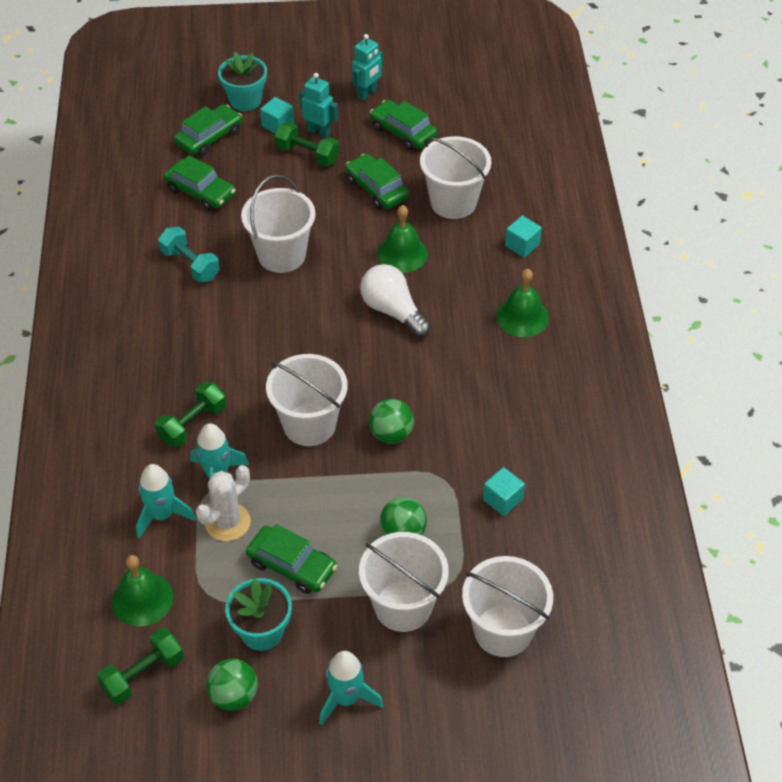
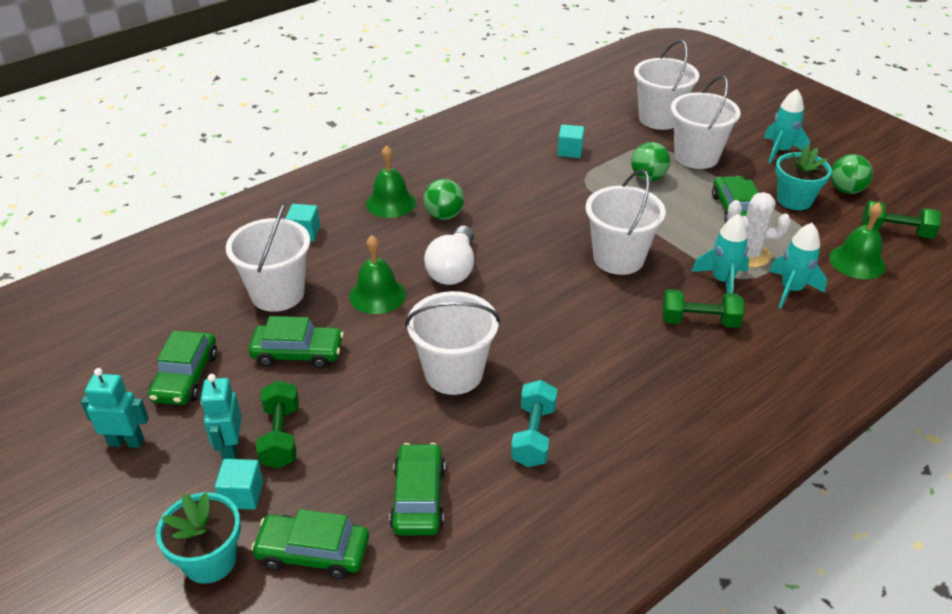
camera: 125 degrees left, 10 degrees down
green car [345,154,409,210] -> green car turned 105 degrees counterclockwise [249,316,344,369]
green ball [369,399,414,444] -> green ball moved to [423,179,464,220]

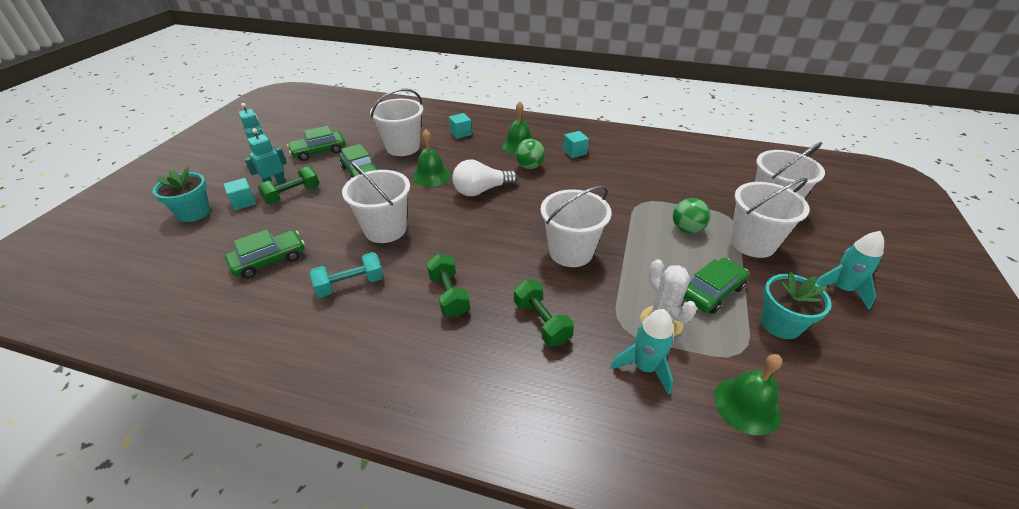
camera: 55 degrees right, 0 degrees up
green car [251,509,369,579] -> none
turquoise cube [557,124,584,158] -> turquoise cube moved to [563,131,589,158]
turquoise rocket [691,214,749,293] -> none
green ball [830,154,873,194] -> none
green dumbbell [862,201,941,239] -> green dumbbell moved to [426,254,470,317]

